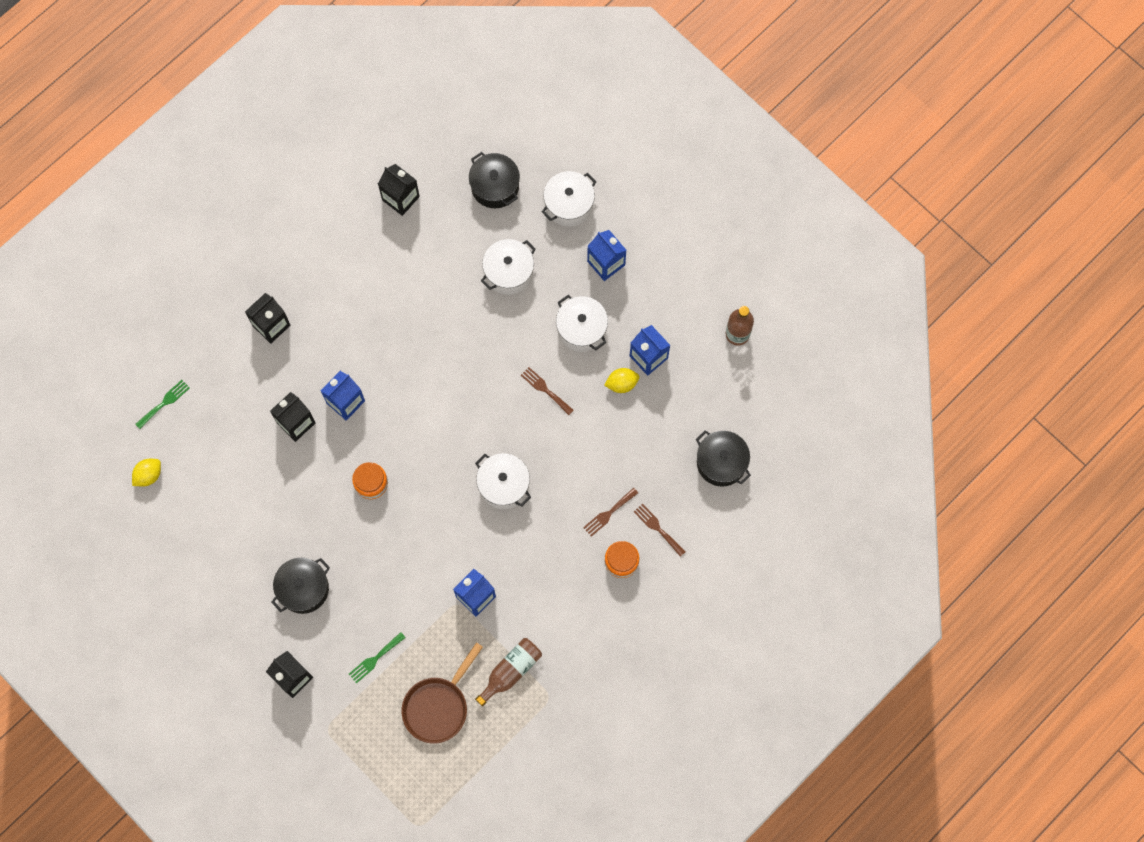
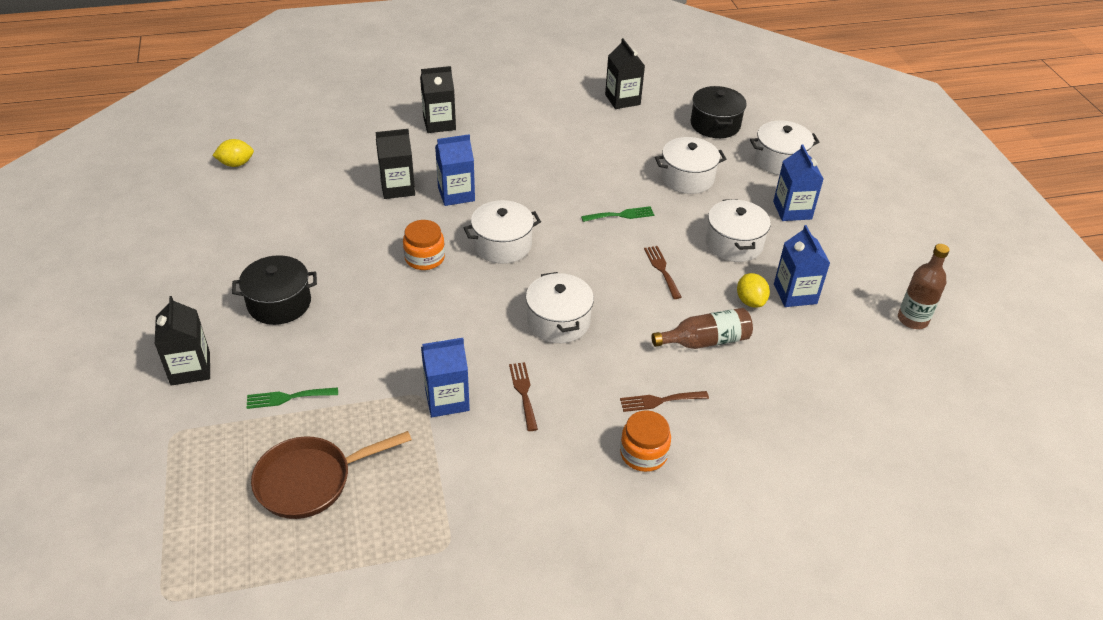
camera: 30 degrees right, 30 degrees down
green fork [135,380,190,429] -> green fork moved to [581,206,654,222]
brown bottle [475,638,542,706] -> brown bottle moved to [651,308,753,349]
yellow lemon [604,368,639,393] -> yellow lemon turned 60 degrees clockwise [737,273,770,308]
brown fork [634,504,686,557] -> brown fork moved to [509,362,538,431]
black pot [696,430,751,487] -> none
none -> white pot [463,200,541,264]

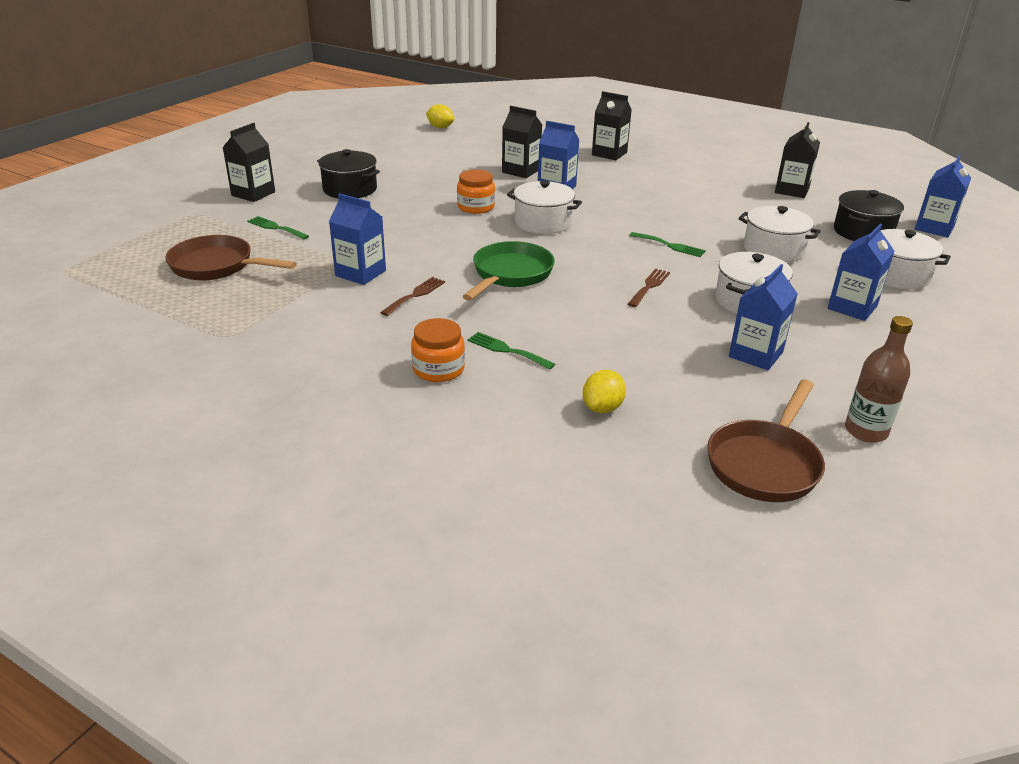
camera: 45 degrees right, 10 degrees down
white pot [526,272,594,343] -> green pan [462,241,555,301]
brown fork [620,391,709,412] -> green fork [467,332,555,370]
brown bottle [651,308,753,349] -> none
yellow lemon [737,273,770,308] -> yellow lemon moved to [583,370,626,413]
none -> brown pan [707,380,825,502]
none -> blue carton [915,155,971,237]

